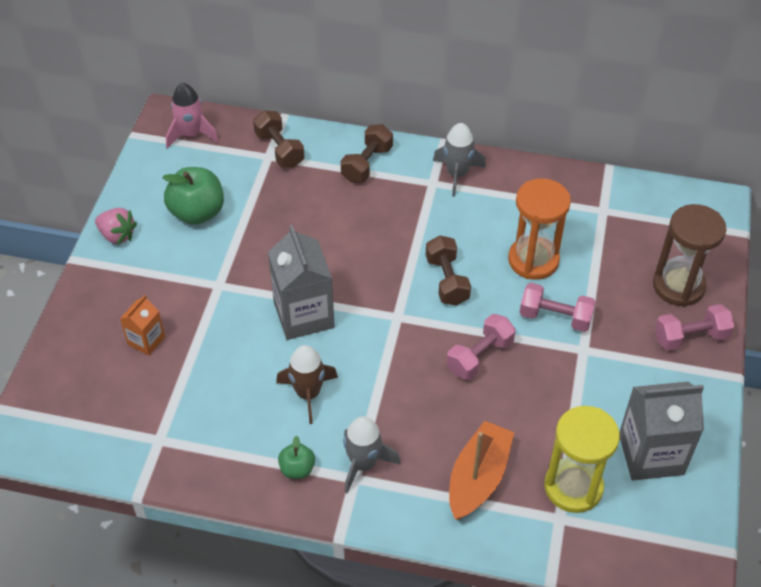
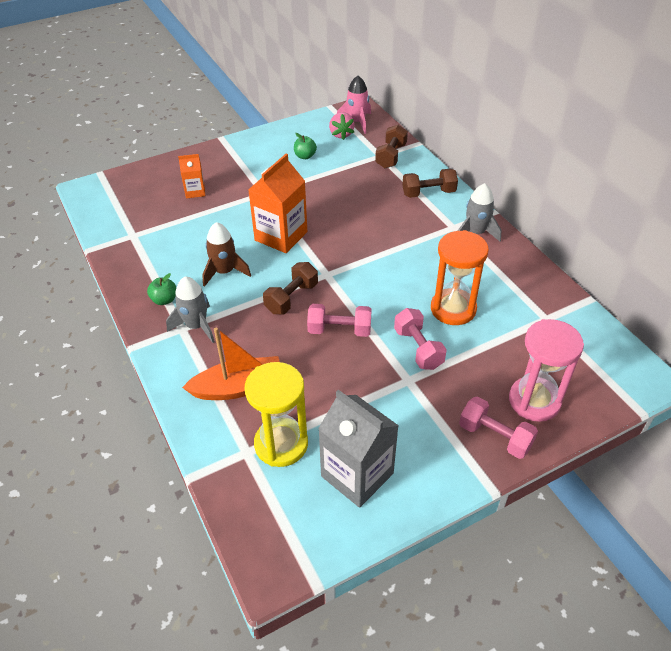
camera: 50 degrees right, 5 degrees down
pink strawberry [95,208,137,245] -> pink strawberry moved to [329,112,355,140]
green apple [162,167,224,225] -> green apple [294,133,317,159], size x0.53
grey carton [268,225,335,340] -> orange carton [248,154,307,253]
brown dumbbell [426,235,471,306] -> brown dumbbell moved to [263,262,318,314]
brown hourglass [653,204,727,307] -> pink hourglass [509,319,584,422]

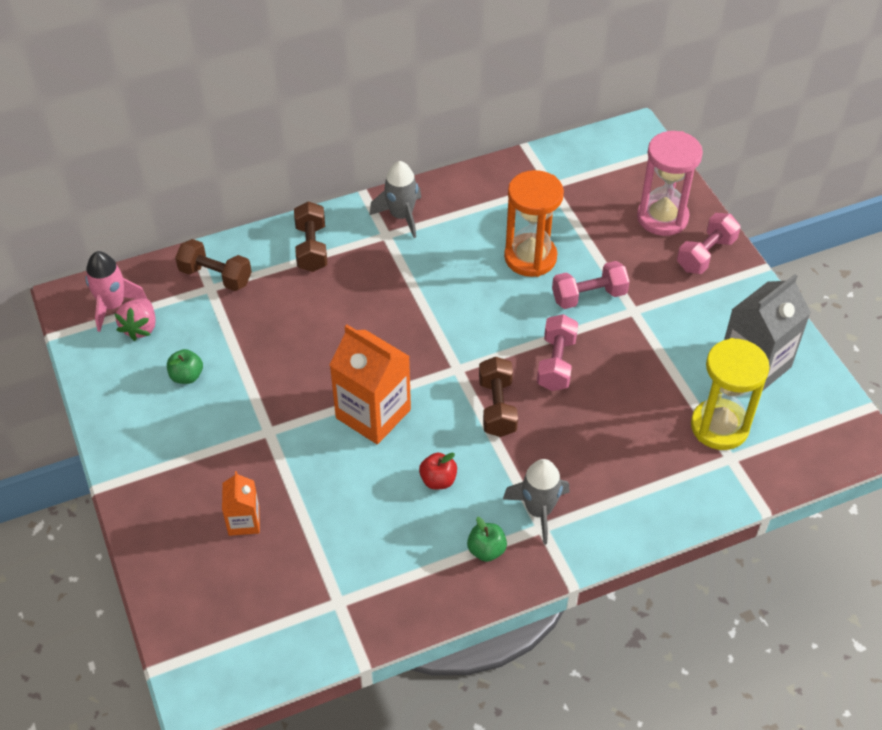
camera: 85 degrees left, 5 degrees up
orange boat [182,328,280,400] -> none
brown rocket [202,222,251,287] -> red apple [419,453,457,490]
brown dumbbell [263,262,318,314] -> brown dumbbell turned 45 degrees clockwise [479,357,518,437]
pink strawberry [329,112,355,140] -> pink strawberry turned 105 degrees clockwise [115,298,156,341]

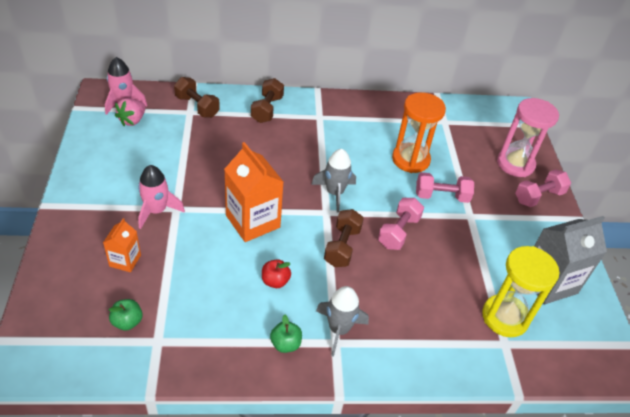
camera: 15 degrees right, 5 degrees down
green apple [167,349,203,384] -> green apple moved to [109,299,143,330]
grey rocket [369,161,421,238] -> grey rocket moved to [311,149,356,212]
none -> pink rocket [138,165,185,229]

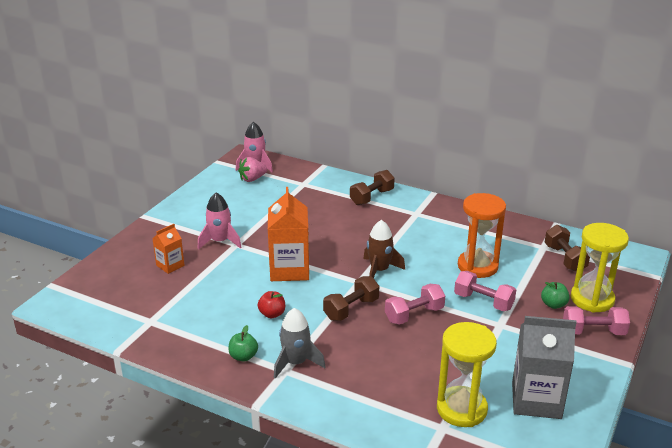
camera: 35 degrees right, 15 degrees down
green apple [109,299,143,330] -> green apple moved to [541,282,570,309]
brown dumbbell [174,77,220,118] -> brown dumbbell moved to [544,225,590,272]
grey rocket [311,149,356,212] -> brown rocket [363,220,405,278]
pink hourglass [497,98,559,177] -> yellow hourglass [571,223,629,313]

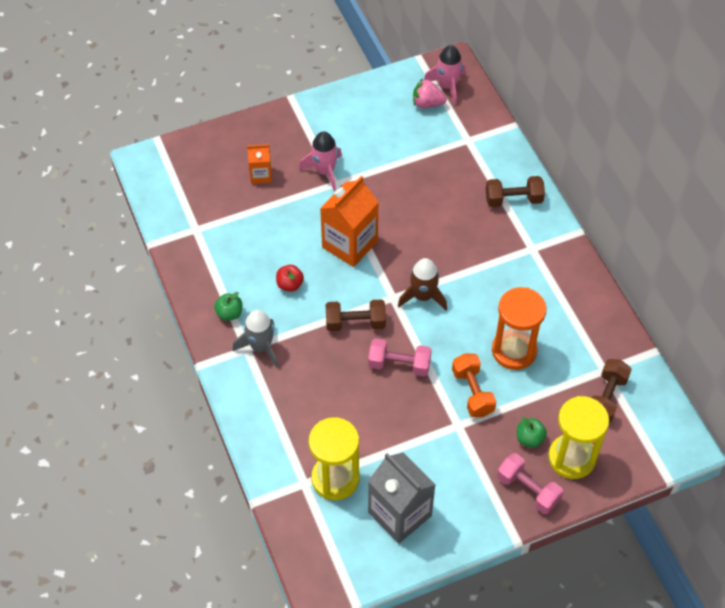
camera: 40 degrees right, 25 degrees up
pink dumbbell [454,271,516,311] -> orange dumbbell [452,353,496,417]

